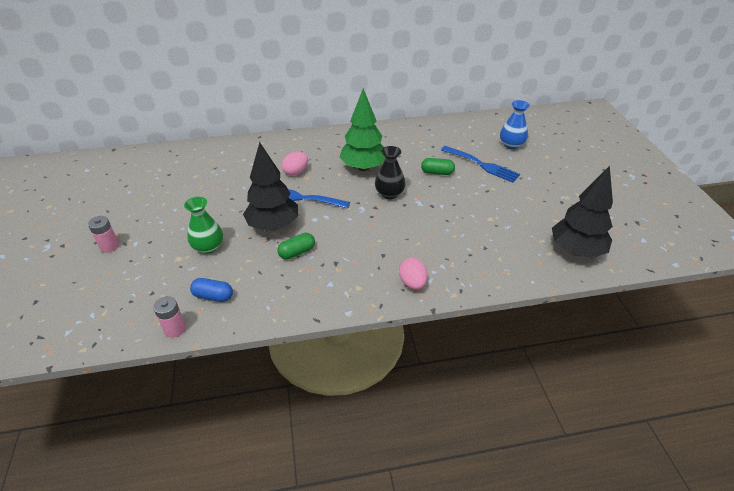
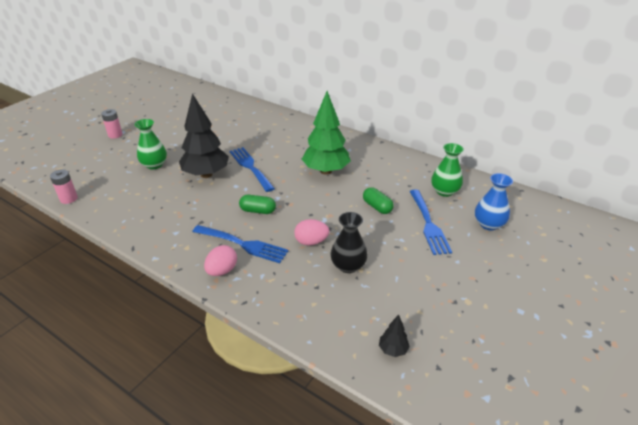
camera: 45 degrees right, 5 degrees down
blue capsule [190,278,233,302] -> none
green capsule [277,233,315,259] -> green capsule moved to [239,195,276,214]
pink egg [282,152,308,176] -> pink egg moved to [294,219,330,246]
black vase [375,146,405,199] -> black vase moved to [330,212,368,273]
black tree [552,166,613,258] -> black tree [379,315,410,357], size x0.42
none -> blue fork [192,225,289,263]
none -> green vase [431,143,464,197]

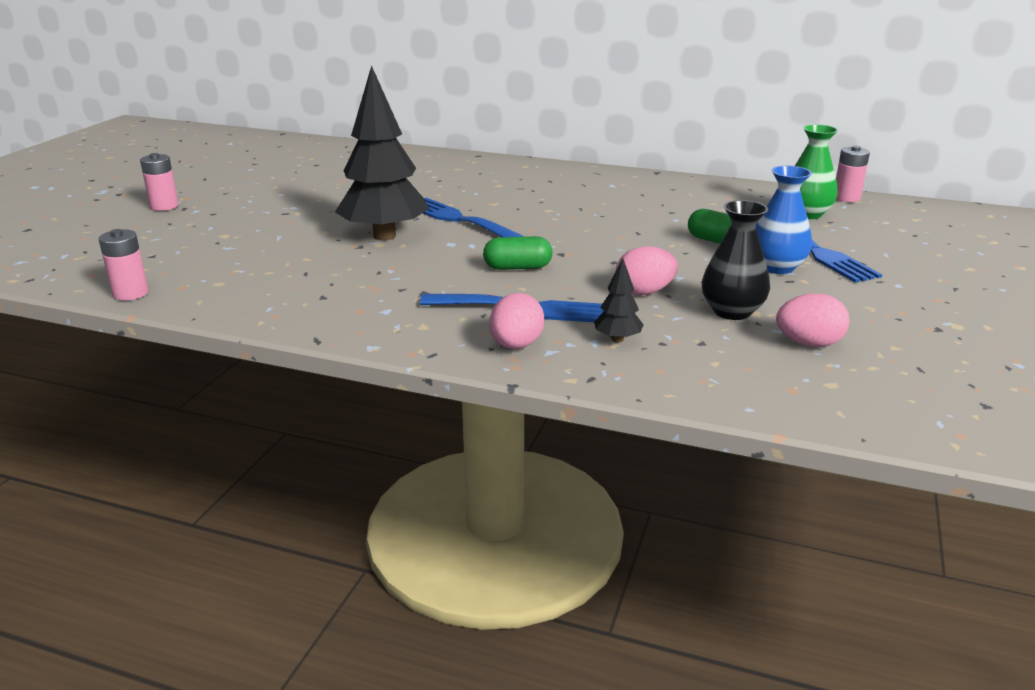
camera: 15 degrees left, 10 degrees down
green vase [135,119,167,170] -> none
green tree [302,91,351,175] -> none
black tree [379,315,410,357] -> black tree moved to [594,258,644,343]
blue vase [475,173,513,230] -> blue vase moved to [755,166,812,274]
none -> pink egg [776,293,849,347]
none -> pink battery [836,145,870,202]

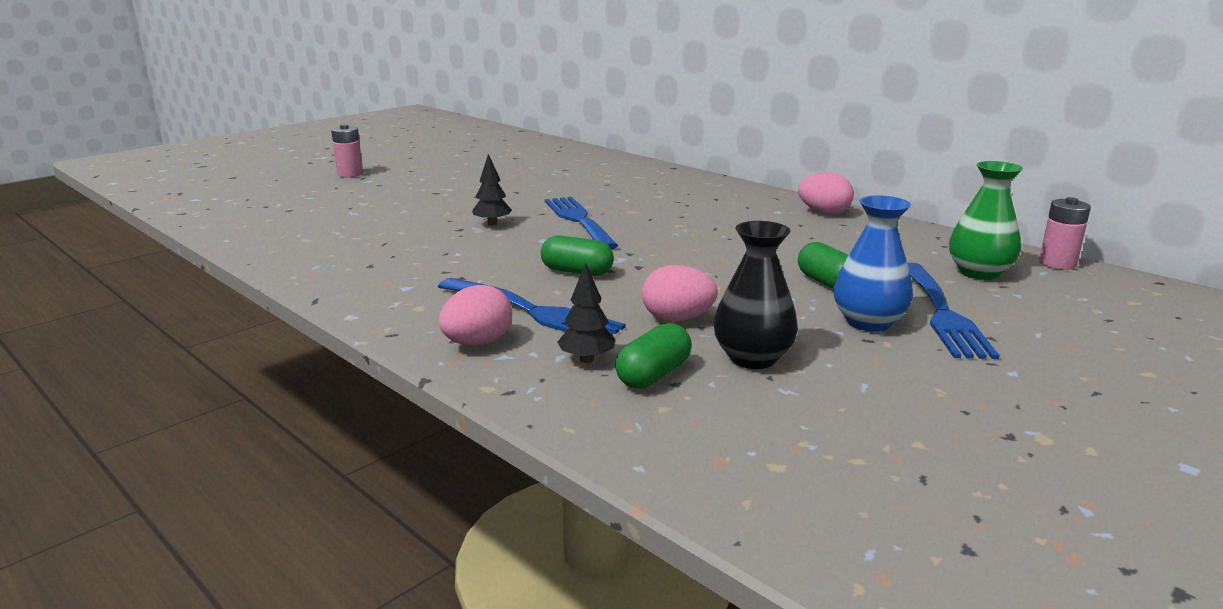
camera: 25 degrees right, 5 degrees down
pink battery [99,229,149,300] -> none
black tree [335,65,429,240] -> black tree [472,154,512,226], size x0.42
pink egg [776,293,849,347] -> pink egg moved to [798,173,854,214]
none -> green capsule [615,323,692,389]

